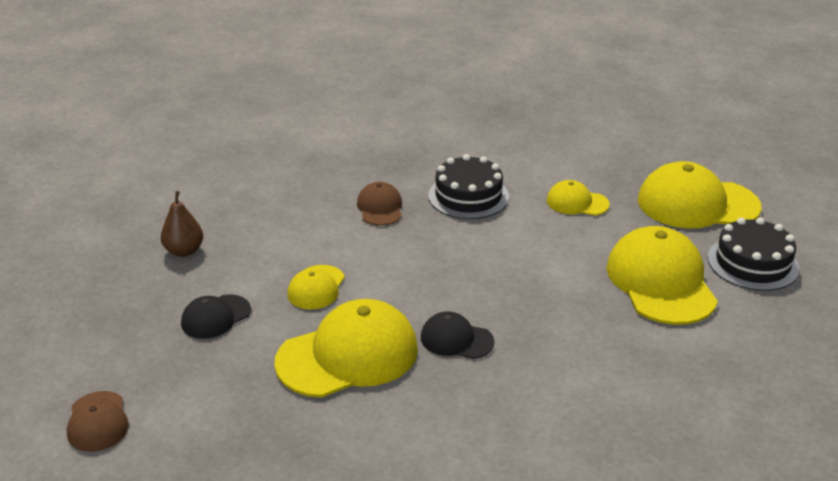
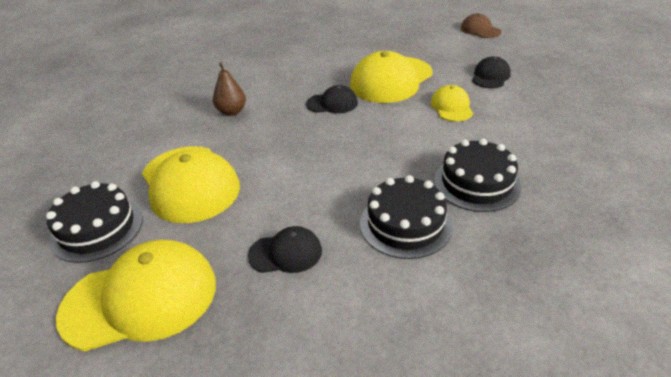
camera: 160 degrees right, 5 degrees up
brown pear [161,191,203,257] -> brown pear moved to [213,62,246,116]
brown cap [357,182,402,226] -> black cake [434,139,521,212]
yellow cap [547,180,609,216] -> black cap [248,226,322,273]

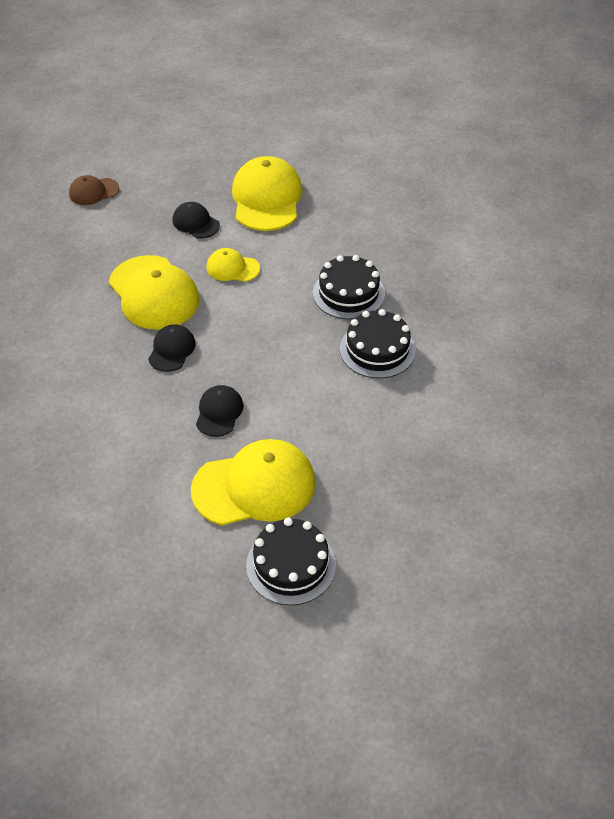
camera: 75 degrees left, 10 degrees up
yellow cap [56,240,216,351] -> yellow cap moved to [232,156,302,231]
brown pear [213,62,246,116] -> none
black cap [248,226,322,273] -> black cap moved to [196,385,244,437]

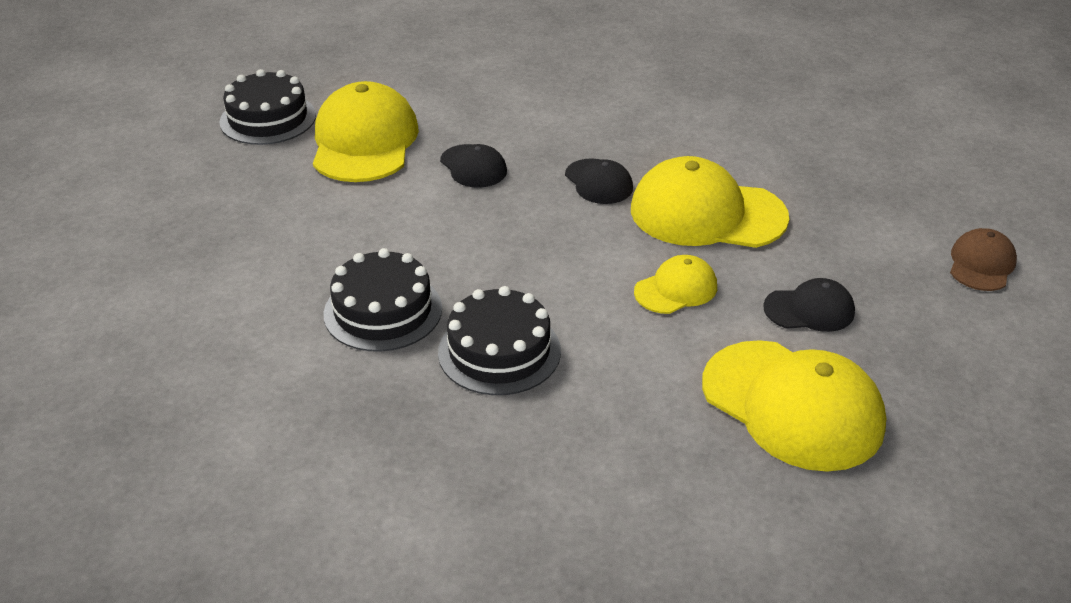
camera: 135 degrees right, 10 degrees down
yellow cap [191,439,316,526] -> yellow cap turned 150 degrees clockwise [313,81,419,182]

